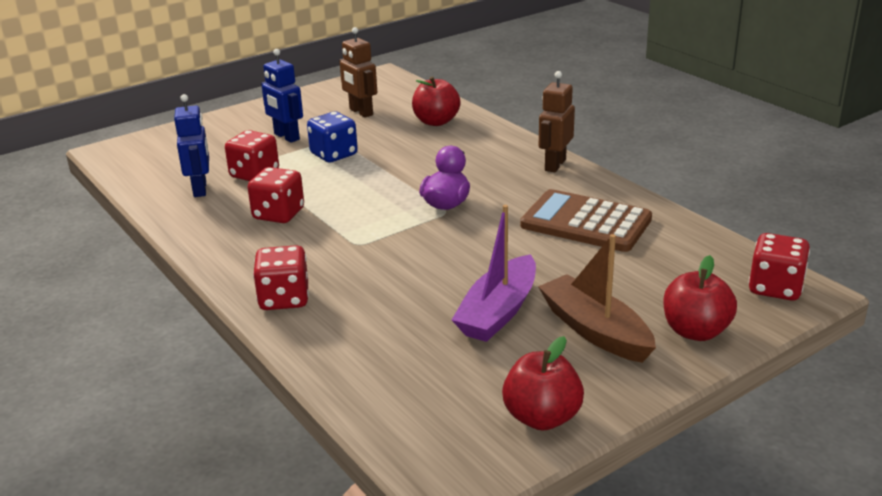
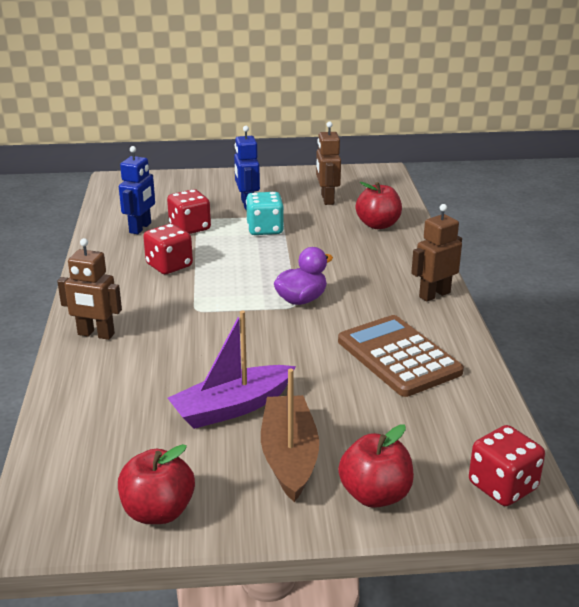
camera: 30 degrees right, 0 degrees up
red dice [253,245,309,310] -> brown robot [57,238,122,340]
blue dice [307,112,358,162] -> turquoise dice [246,192,284,235]

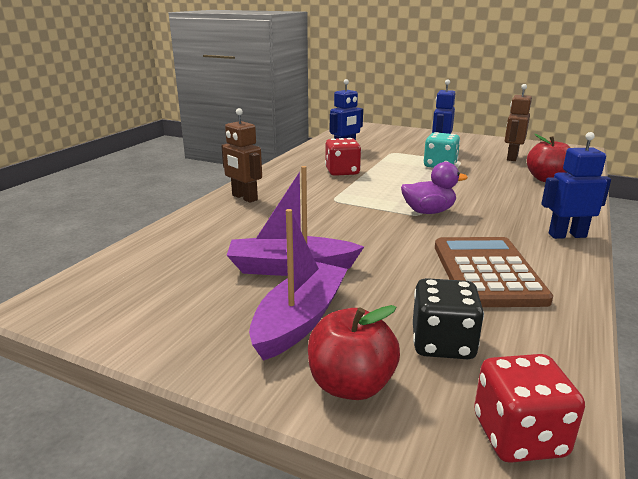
camera: 30 degrees right, 5 degrees down
red apple [118,444,195,524] -> none
red dice [167,189,211,234] -> none
brown boat [261,369,319,502] -> purple boat [249,209,348,361]
brown robot [411,204,462,302] -> blue robot [541,132,611,239]
none -> black dice [413,278,484,359]

